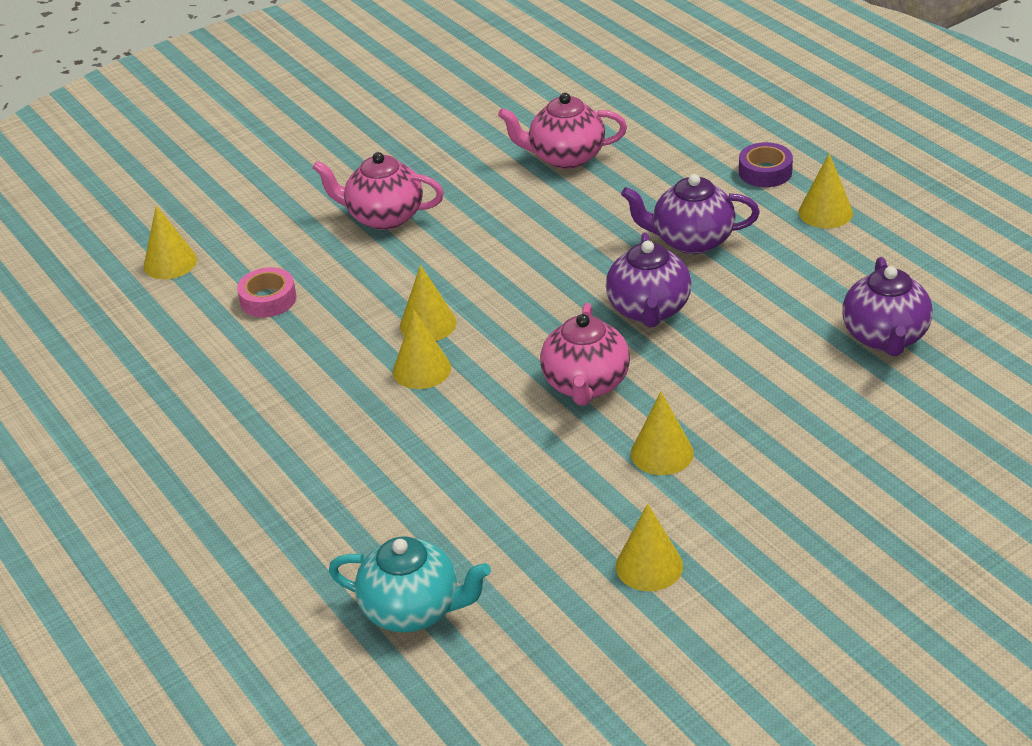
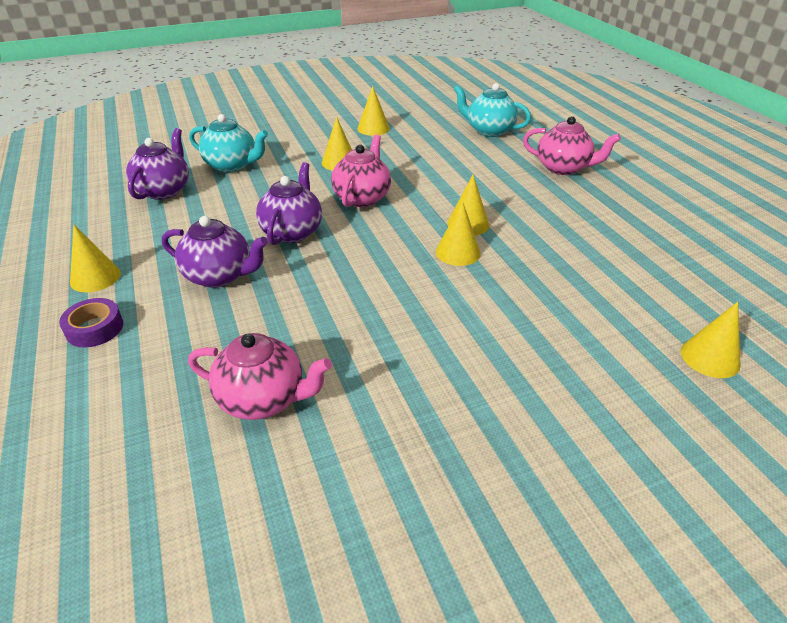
camera: 170 degrees left, 0 degrees up
pink tape [237,267,297,317] -> none
pink teapot [313,152,444,230] -> pink teapot moved to [523,116,621,175]
none -> turquoise teapot [189,114,268,173]

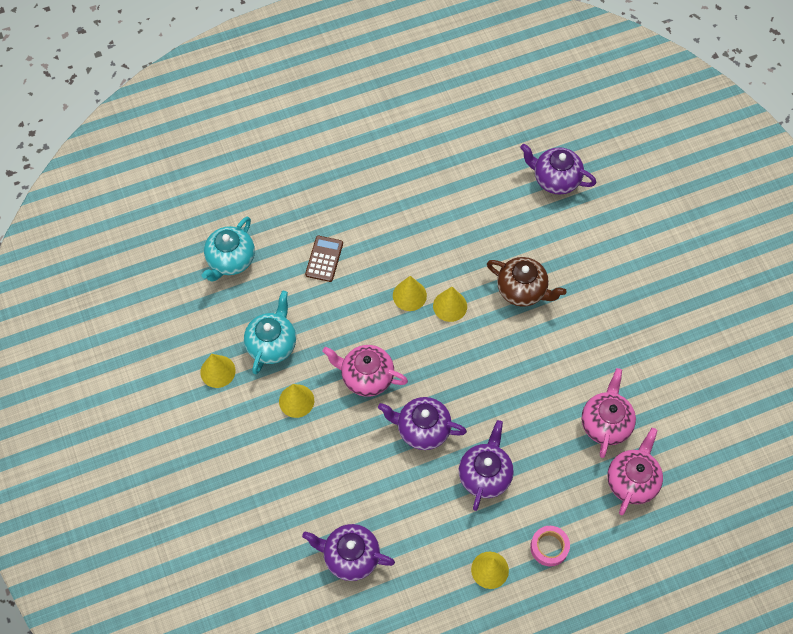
camera: 90 degrees left, 25 degrees up
purple tape [59,298,123,348] -> pink tape [530,526,570,567]
turquoise teapot [189,114,268,173] -> turquoise teapot moved to [244,291,296,374]
pink teapot [523,116,621,175] -> pink teapot moved to [607,428,663,515]
yellow cone [681,302,741,378] -> purple teapot [520,144,596,195]
none -> brown calculator [305,236,343,282]
none -> brown teapot [487,257,567,307]

